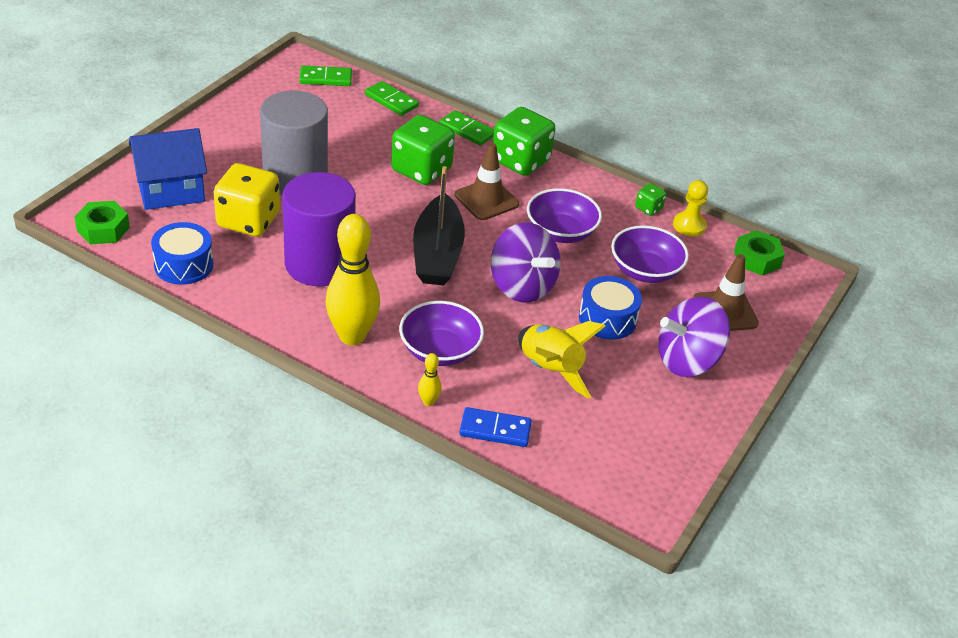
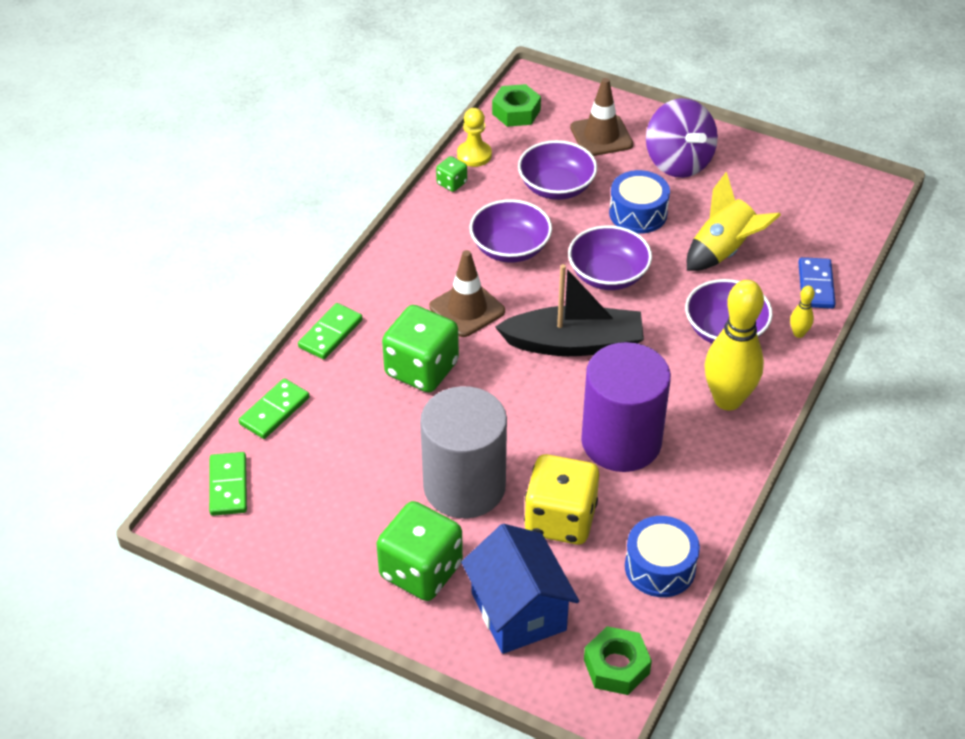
camera: 90 degrees left, 5 degrees up
purple spinning top [491,222,561,303] -> purple bowl [568,225,652,290]
green dice [493,107,555,176] -> green dice moved to [376,501,463,601]

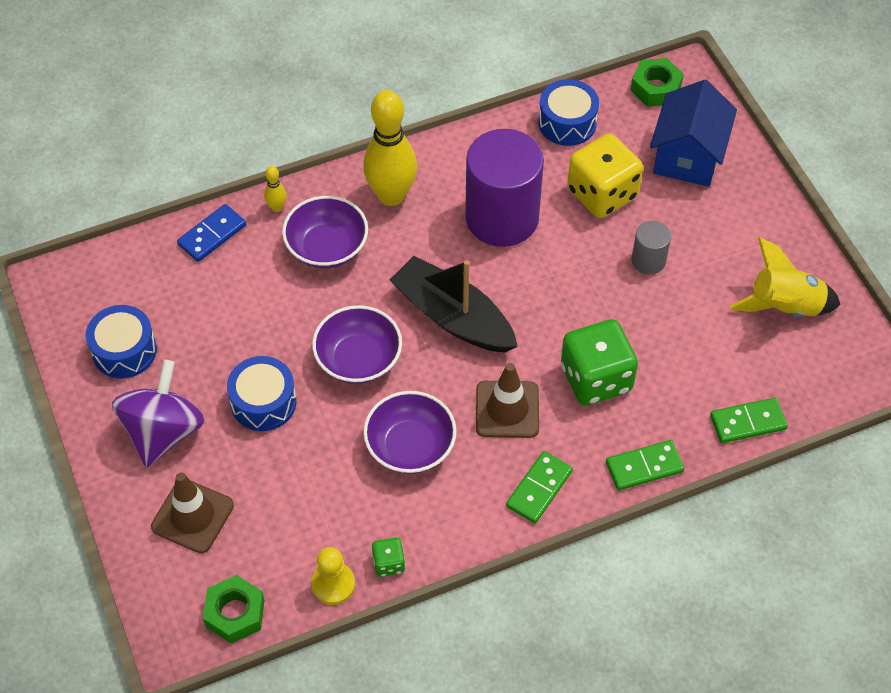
camera: 140 degrees left, 10 degrees up
green domino [209,452,247,516] -> green domino moved to [506,451,573,523]
green dice [376,501,463,601] -> none
grey cylinder [420,386,507,519] -> grey cylinder [632,221,671,275], size x0.46
purple bowl [518,140,597,200] -> none
yellow rocket [687,172,781,271] -> yellow rocket moved to [729,238,841,317]
none -> blue drum [86,305,157,379]

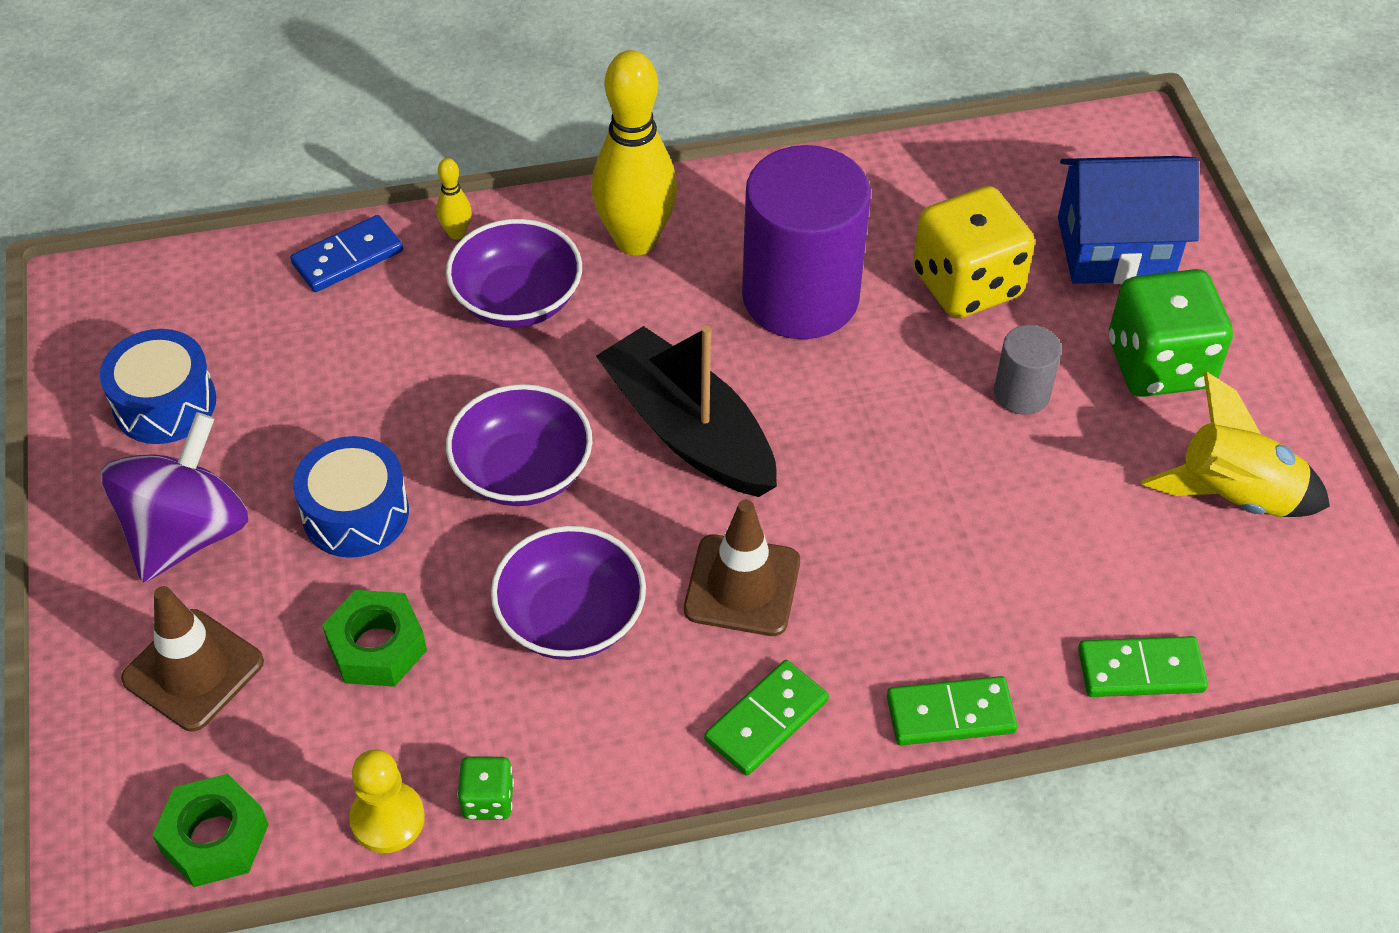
camera: 10 degrees right, 5 degrees down
blue drum [538,79,599,146] -> none
green dice [561,319,638,406] -> green dice moved to [1109,269,1233,397]
green nut [630,58,684,107] -> green nut moved to [322,590,427,687]
blue house [650,80,737,187] -> blue house turned 60 degrees clockwise [1058,156,1199,284]

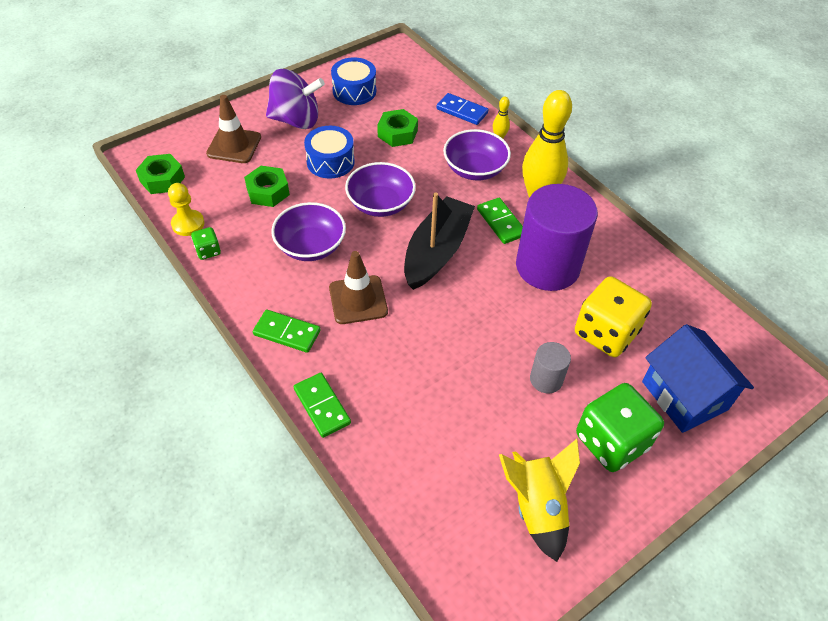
camera: 65 degrees right, 0 degrees up
green domino [1078,636,1208,697] -> green domino moved to [477,198,523,244]
none -> green nut [377,109,418,147]

